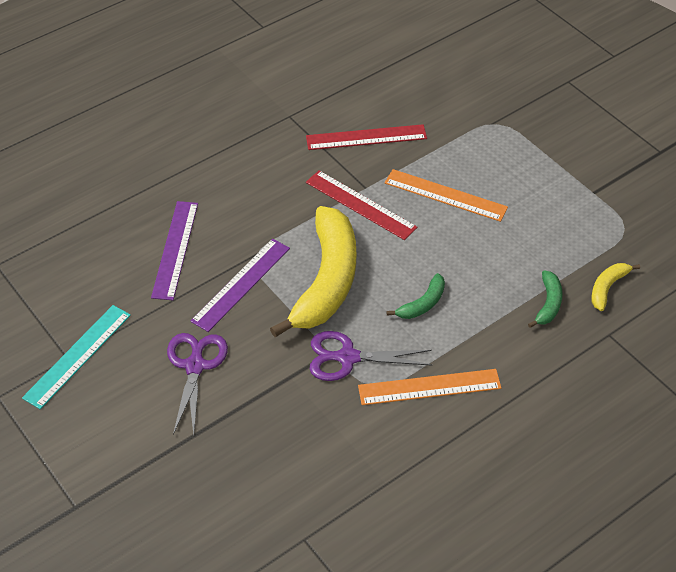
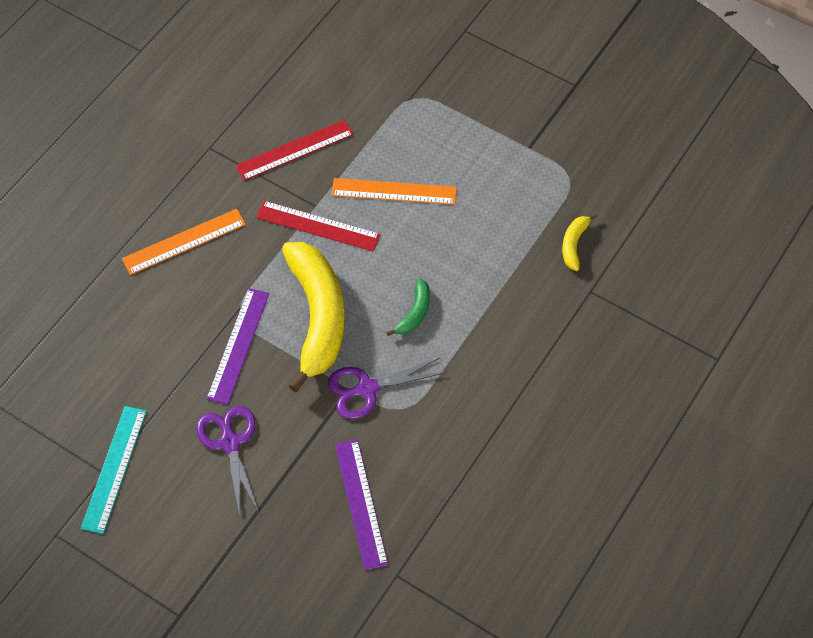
camera: 20 degrees left, 10 degrees up
purple ruler [151,201,198,300] -> purple ruler moved to [335,439,388,570]
orange ruler [358,369,501,405] -> orange ruler moved to [122,209,246,275]
green banana [528,270,563,328] -> none

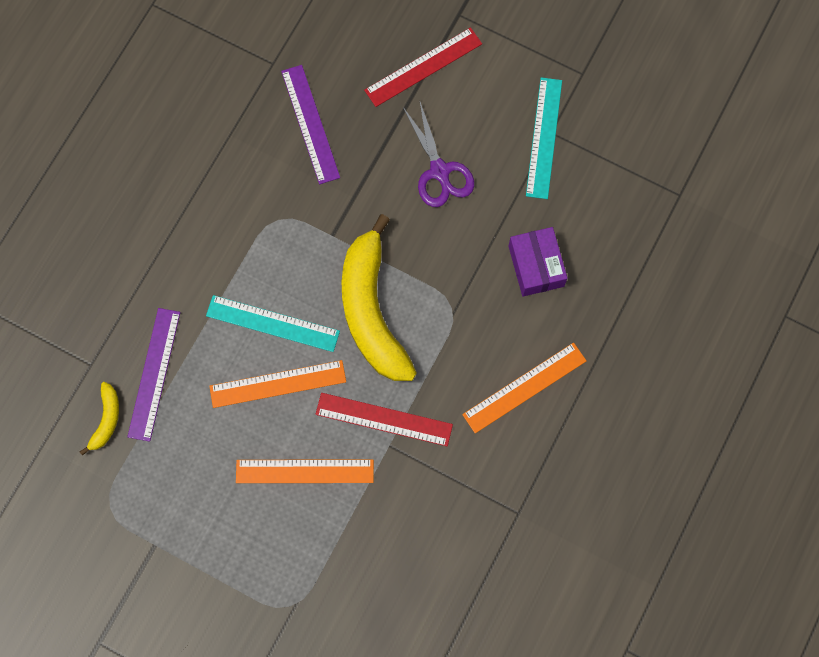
camera: 175 degrees right, 15 degrees up
purple ruler [206,288,269,405] -> purple ruler moved to [127,308,181,442]
red ruler [235,120,354,181] -> red ruler moved to [364,27,482,107]
purple scissors [328,357,447,419] -> none
green banana [386,278,430,336] -> turquoise ruler [206,295,340,352]
none -> orange ruler [209,360,346,408]
none -> purple box [508,227,568,297]

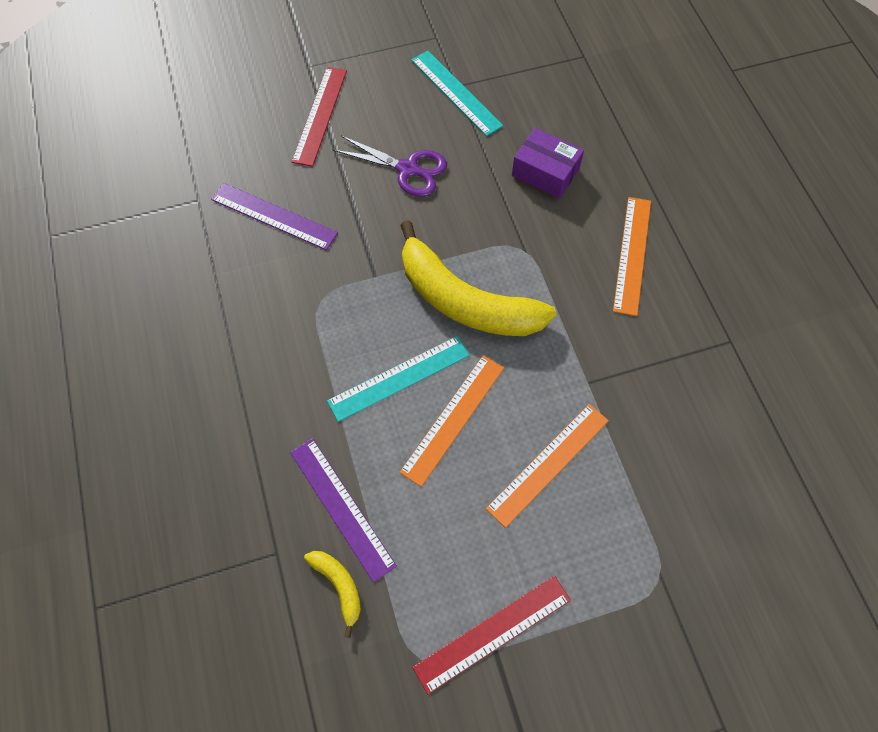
camera: 45 degrees left, 10 degrees down
red ruler [316,393,453,446] -> red ruler moved to [412,576,571,694]

